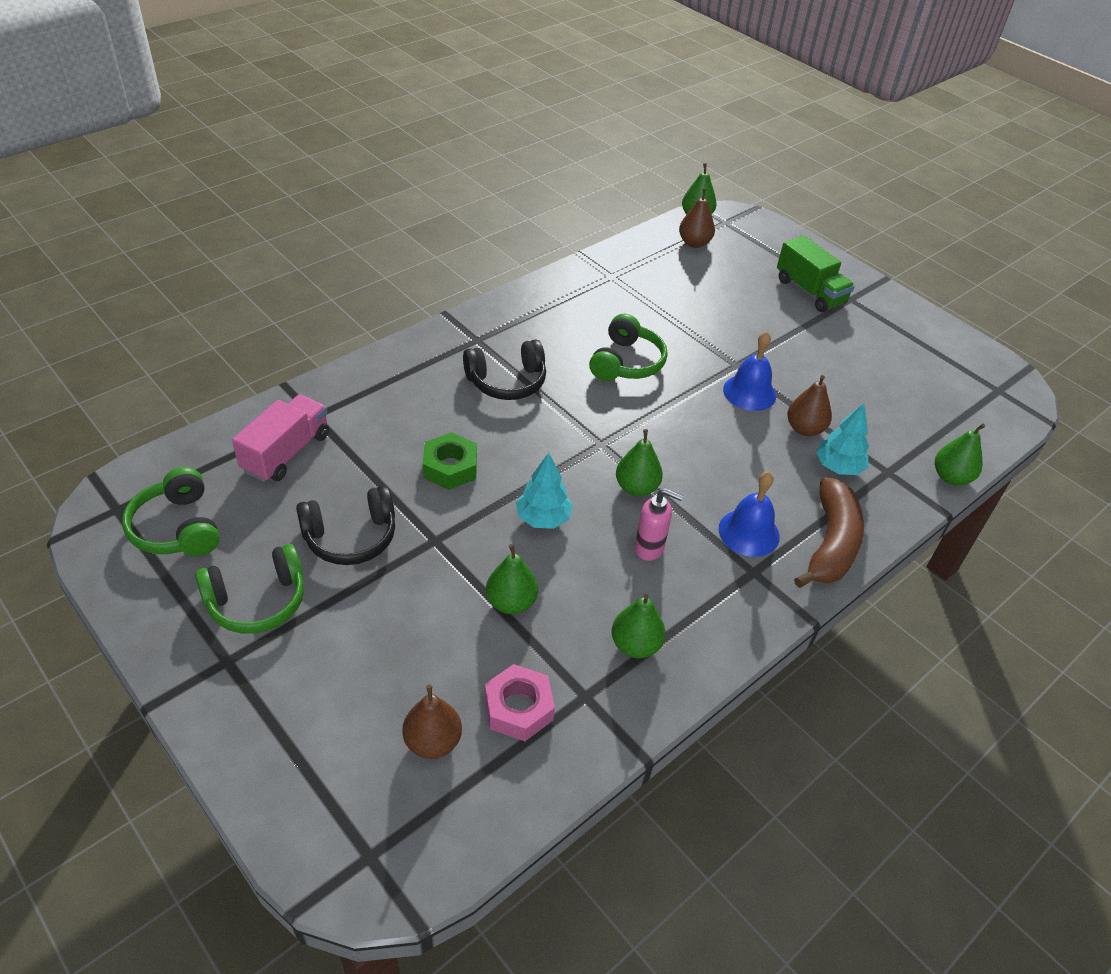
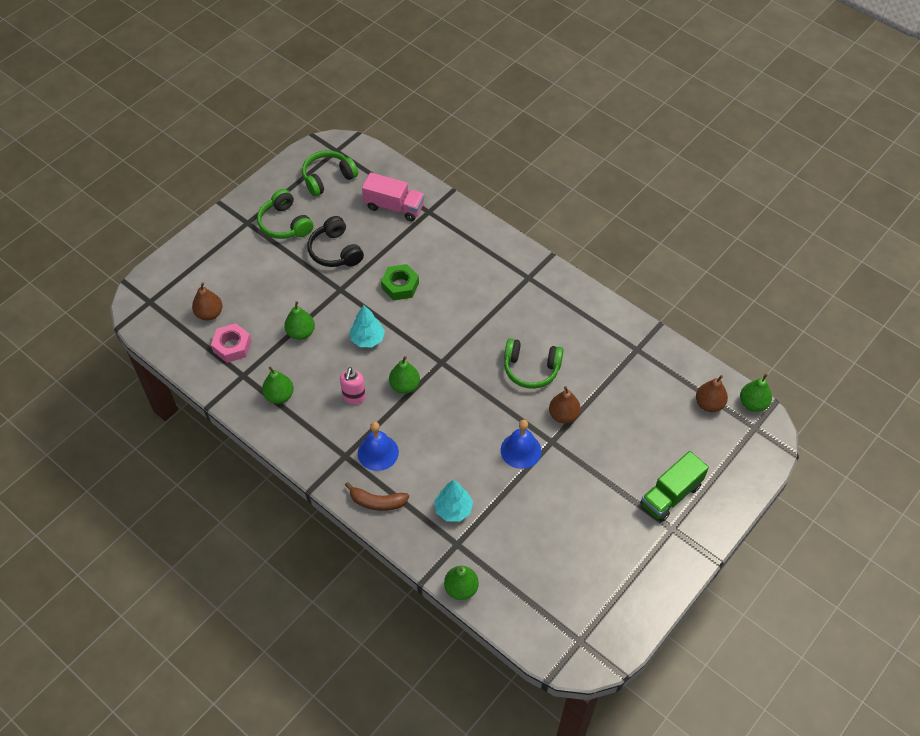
camera: 85 degrees right, 10 degrees up
black headphones [463,340,546,400] -> none
brown pear [787,375,832,436] -> brown pear moved to [549,386,581,424]
brown banana [794,477,864,588] -> brown banana [345,482,409,511], size x0.64

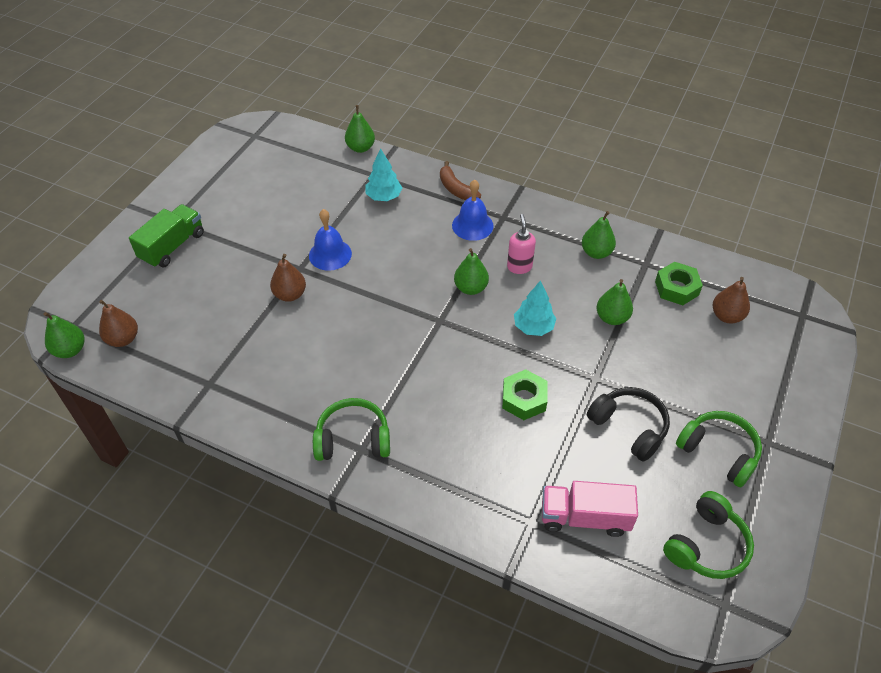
camera: 165 degrees right, 5 degrees down
pink nut [211,323,251,363] -> green nut [655,262,703,305]
brown banana [345,482,409,511] -> brown banana turned 120 degrees counterclockwise [440,161,481,200]
green headphones [504,338,563,389] -> green headphones moved to [313,398,390,461]

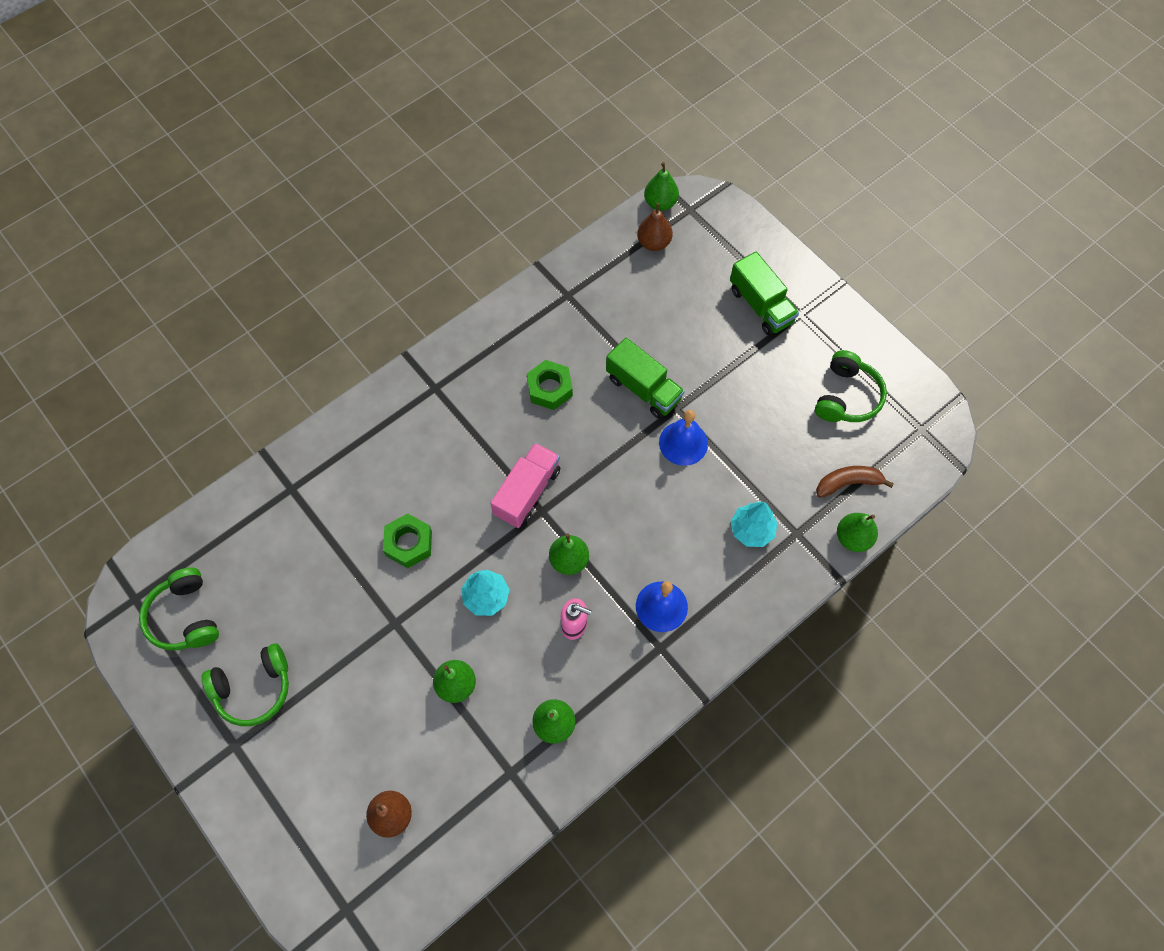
camera: 115 degrees right, 15 degrees up
brown pear [270,254,306,302] -> green truck [606,338,685,419]
green headphones [313,398,390,461] -> green headphones moved to [815,350,887,422]
brown banana [440,161,481,200] -> brown banana moved to [816,466,894,498]
pink truck [542,481,638,537] -> pink truck moved to [490,443,560,528]
black headphones [587,387,670,462] -> none
green nut [655,262,703,305] -> green nut moved to [527,360,573,410]

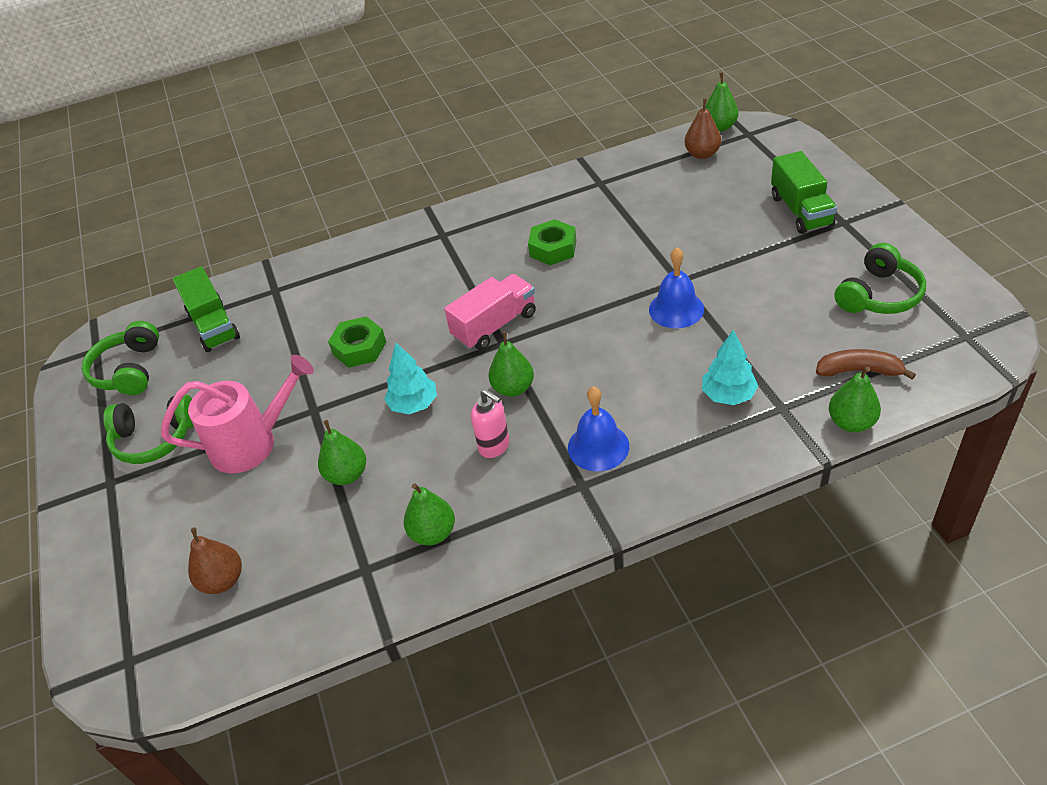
camera: 25 degrees right, 20 degrees down
green truck [606,338,685,419] -> green truck moved to [173,266,240,352]
none -> pink watering can [161,355,314,473]

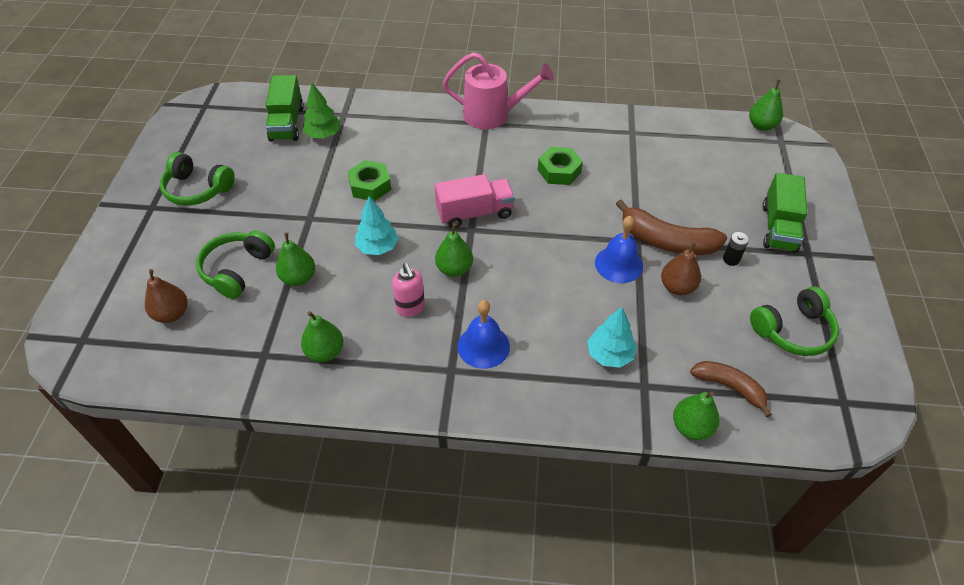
camera: 20 degrees right, 5 degrees up
green headphones [82,321,159,395] -> green headphones moved to [196,230,275,299]
pink watering can [161,355,314,473] -> pink watering can moved to [443,52,554,129]
brown pear [684,99,721,159] -> brown pear moved to [661,242,701,295]
none -> green tree [303,83,341,139]
none -> brown banana [616,199,727,255]
none -> black battery [723,232,749,266]

